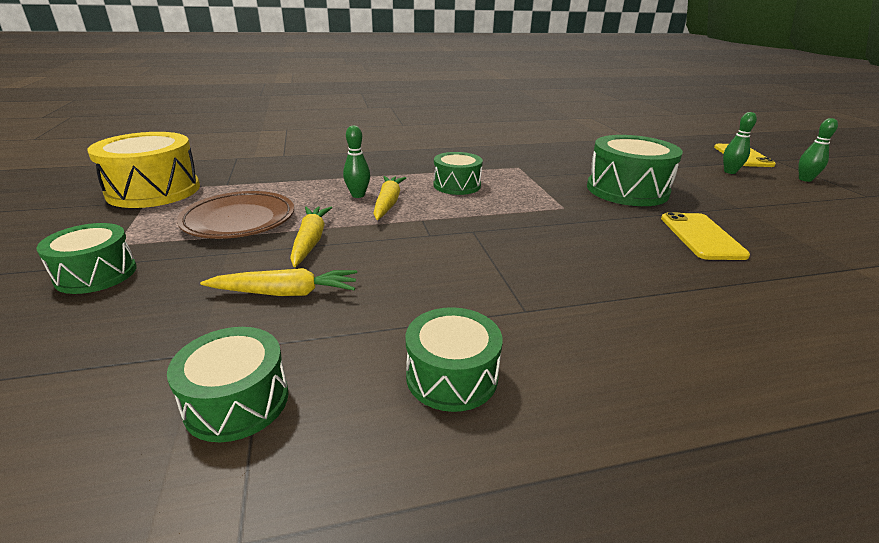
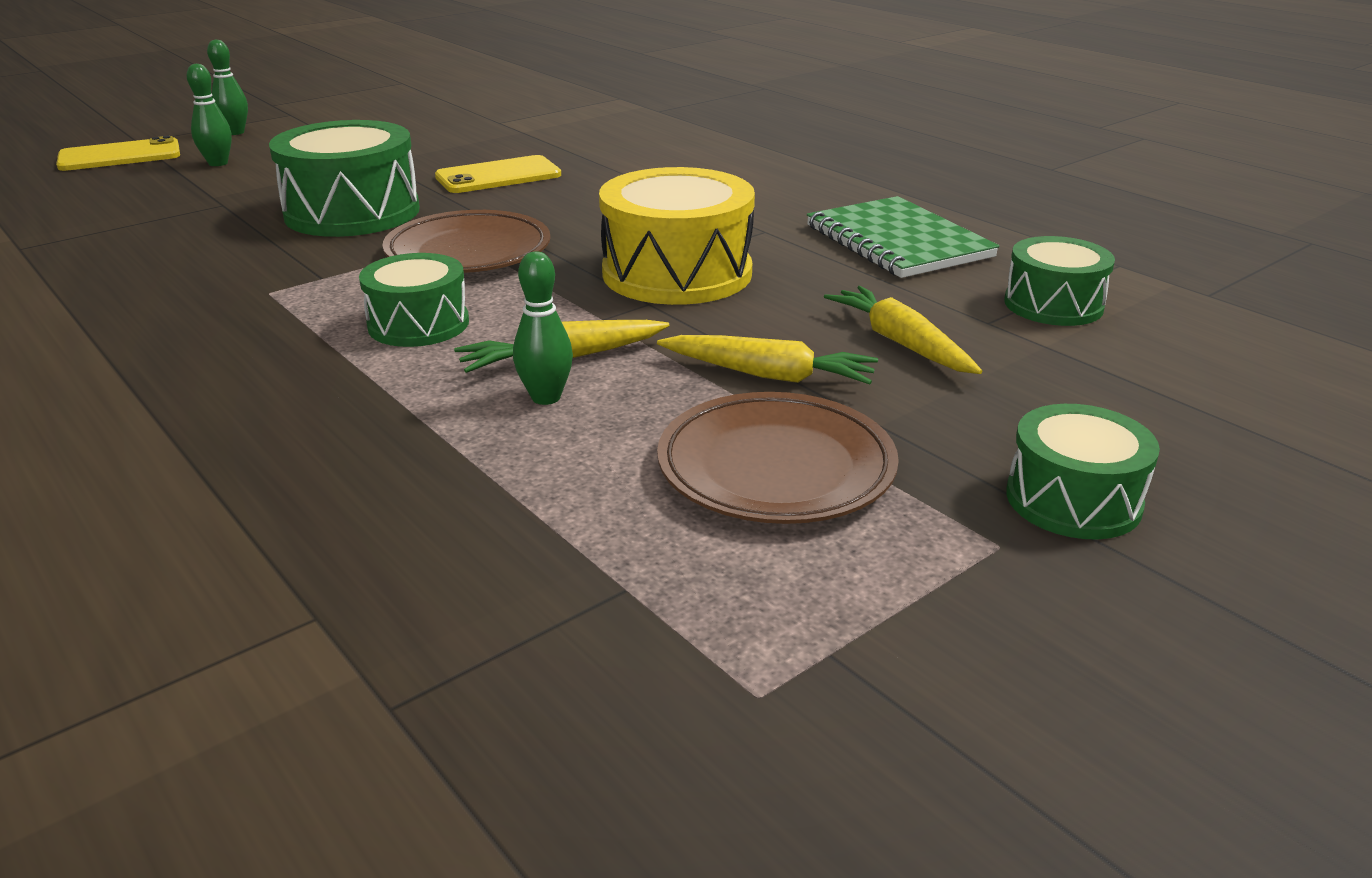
camera: 115 degrees left, 0 degrees up
yellow drum [87,132,200,208] -> yellow drum moved to [599,167,755,305]
yellow carrot [290,207,332,267] -> yellow carrot turned 135 degrees counterclockwise [657,335,878,384]
green drum [406,307,503,412] -> green notebook [807,196,1000,278]
none -> brown plate [382,210,551,273]

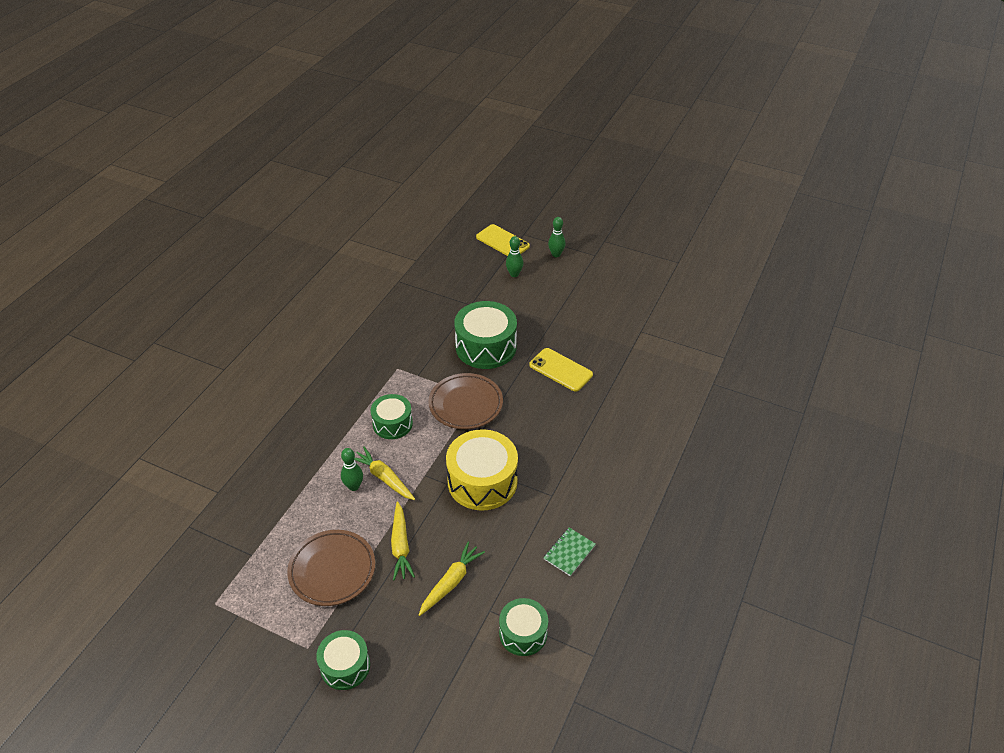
camera: 65 degrees right, 15 degrees up
green notebook [807,196,1000,278] -> green notebook [543,528,596,576], size x0.53

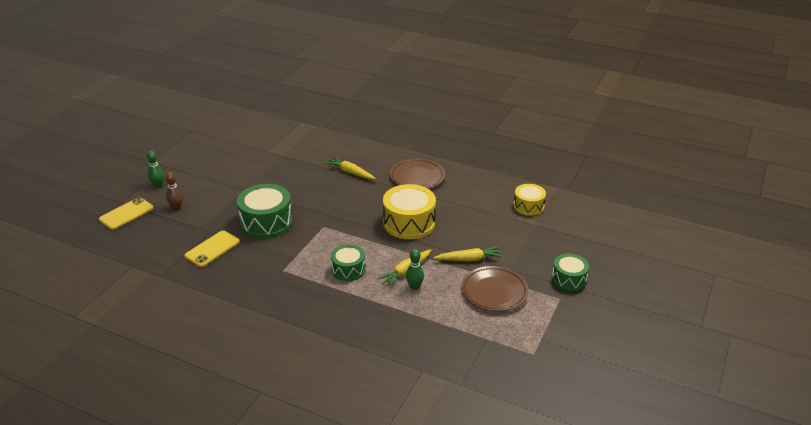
camera: 90 degrees left, 10 degrees down
yellow carrot [419,542,485,616] -> yellow carrot moved to [325,157,376,179]
brown plate [428,373,503,429] -> brown plate moved to [390,158,445,189]
green drum [499,598,548,656] -> yellow drum [514,184,546,216]
green bowling pin [506,236,523,277] -> brown bowling pin [165,172,183,210]
yellow phone [529,348,593,392] -> yellow phone moved to [184,231,240,267]
green notebook [543,528,596,576] -> none

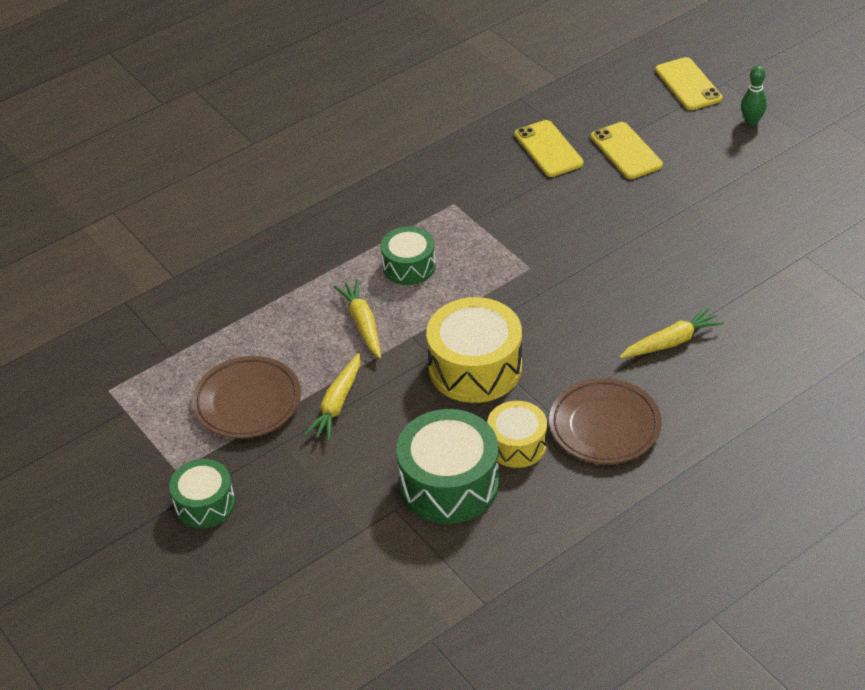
camera: 120 degrees right, 10 degrees up
brown bowling pin [165,172,183,210] -> none
green drum [237,184,293,239] -> green drum moved to [396,409,499,524]
green bowling pin [406,249,424,290] -> none
yellow drum [514,184,546,216] -> yellow drum moved to [487,401,547,468]
none -> yellow phone [591,122,663,179]

